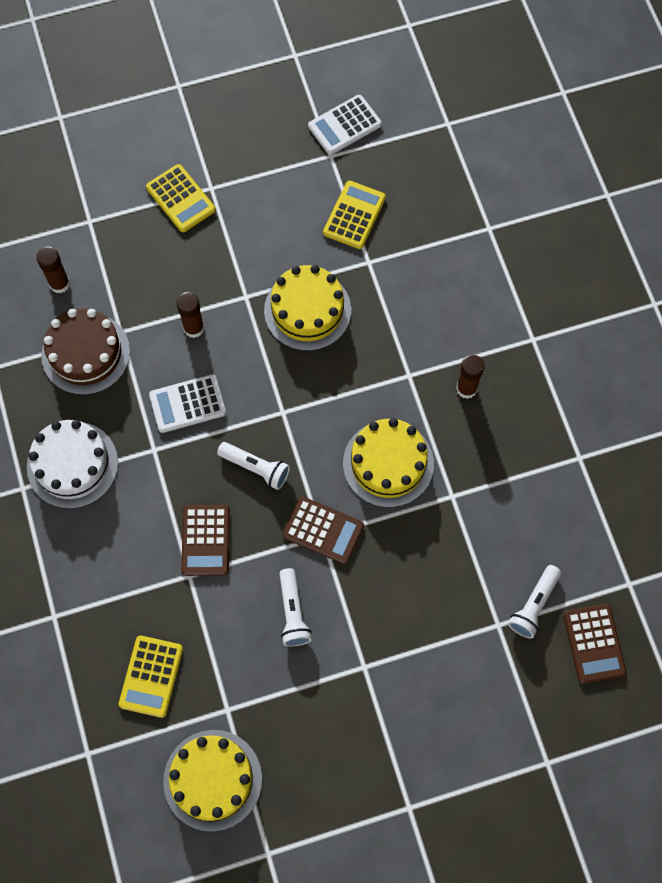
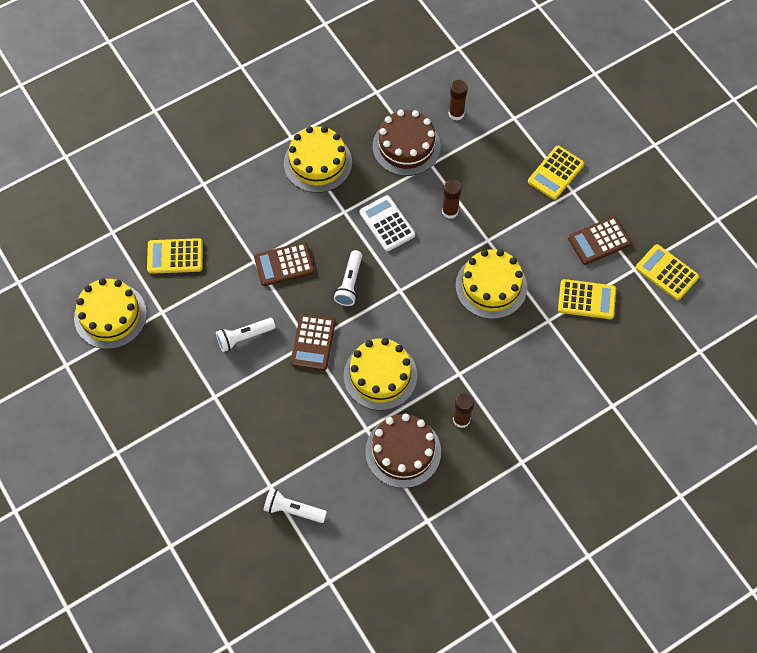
camera: 75 degrees right, 5 degrees down
white cake [27,420,118,509] -> yellow cake [284,126,352,193]
white calculator [308,95,382,155] -> yellow calculator [636,244,699,300]
brown calculator [563,604,626,684] -> brown calculator moved to [568,216,631,265]
none -> brown cake [365,413,441,488]

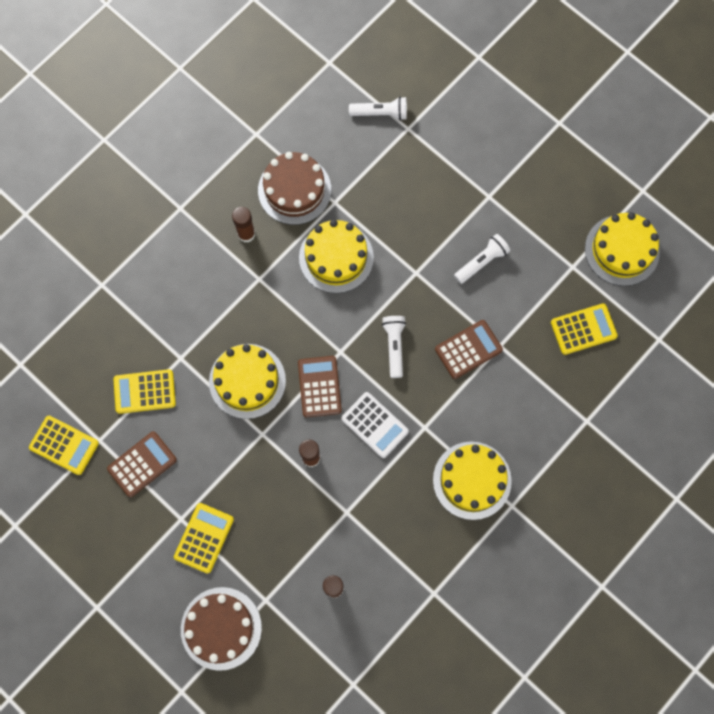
camera: 165 degrees right, 10 degrees up
brown calculator [291,314,336,370] -> brown calculator moved to [298,356,342,418]
brown cake [373,110,441,176] -> brown cake moved to [181,587,262,671]

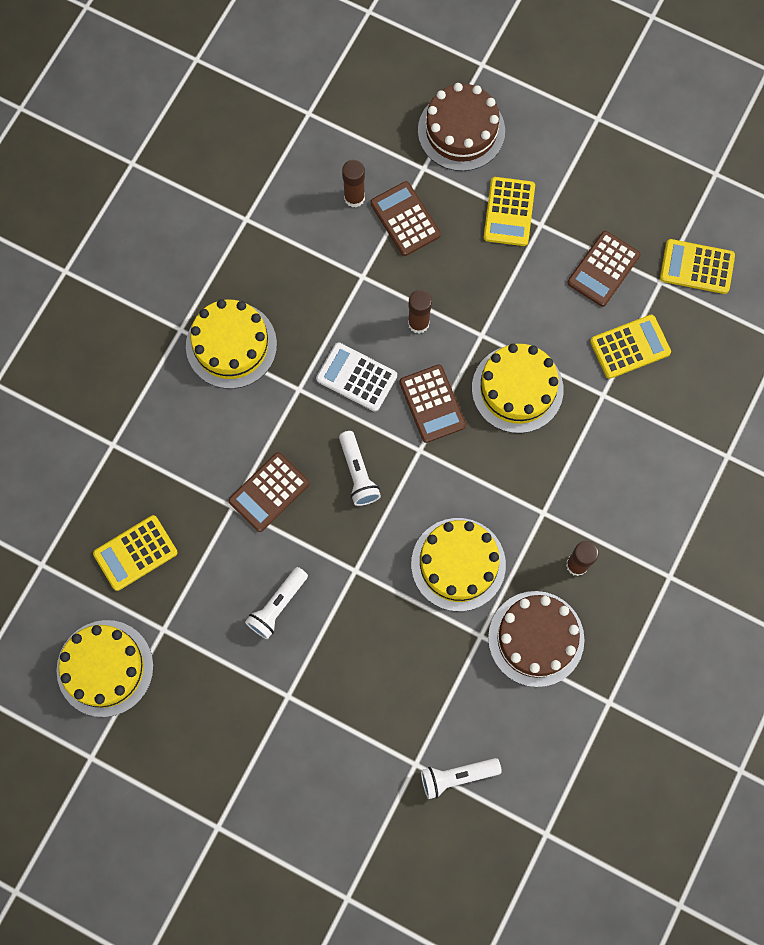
camera: 165 degrees right, 0 degrees up
none -> brown calculator [370,181,441,256]

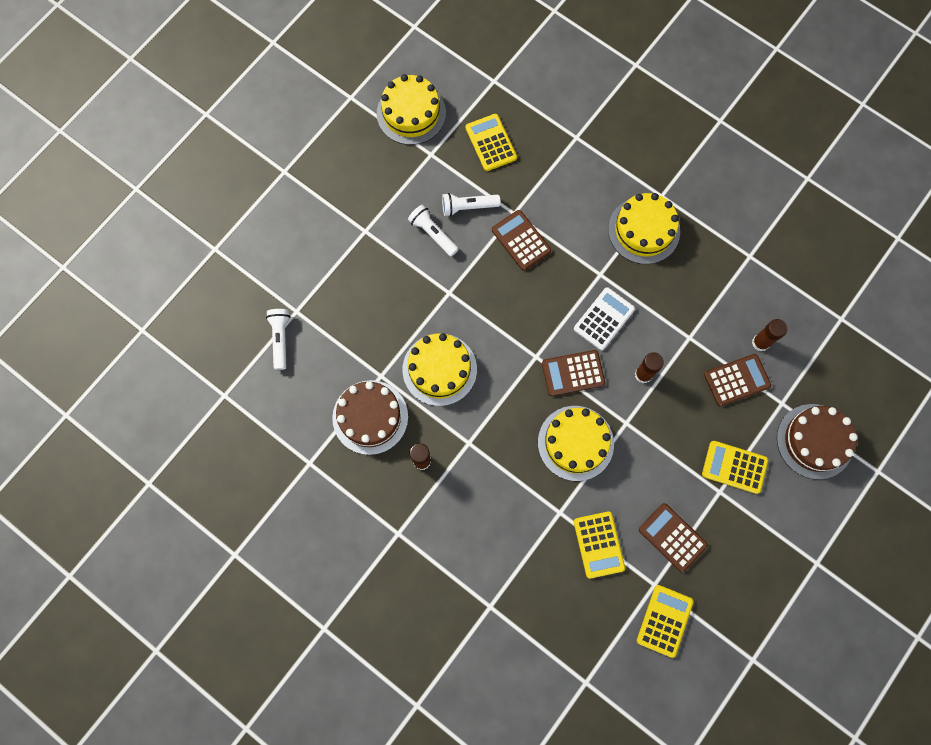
camera: 100 degrees right, 0 degrees up
white flashlight [339,431,381,506] -> white flashlight moved to [442,193,500,216]

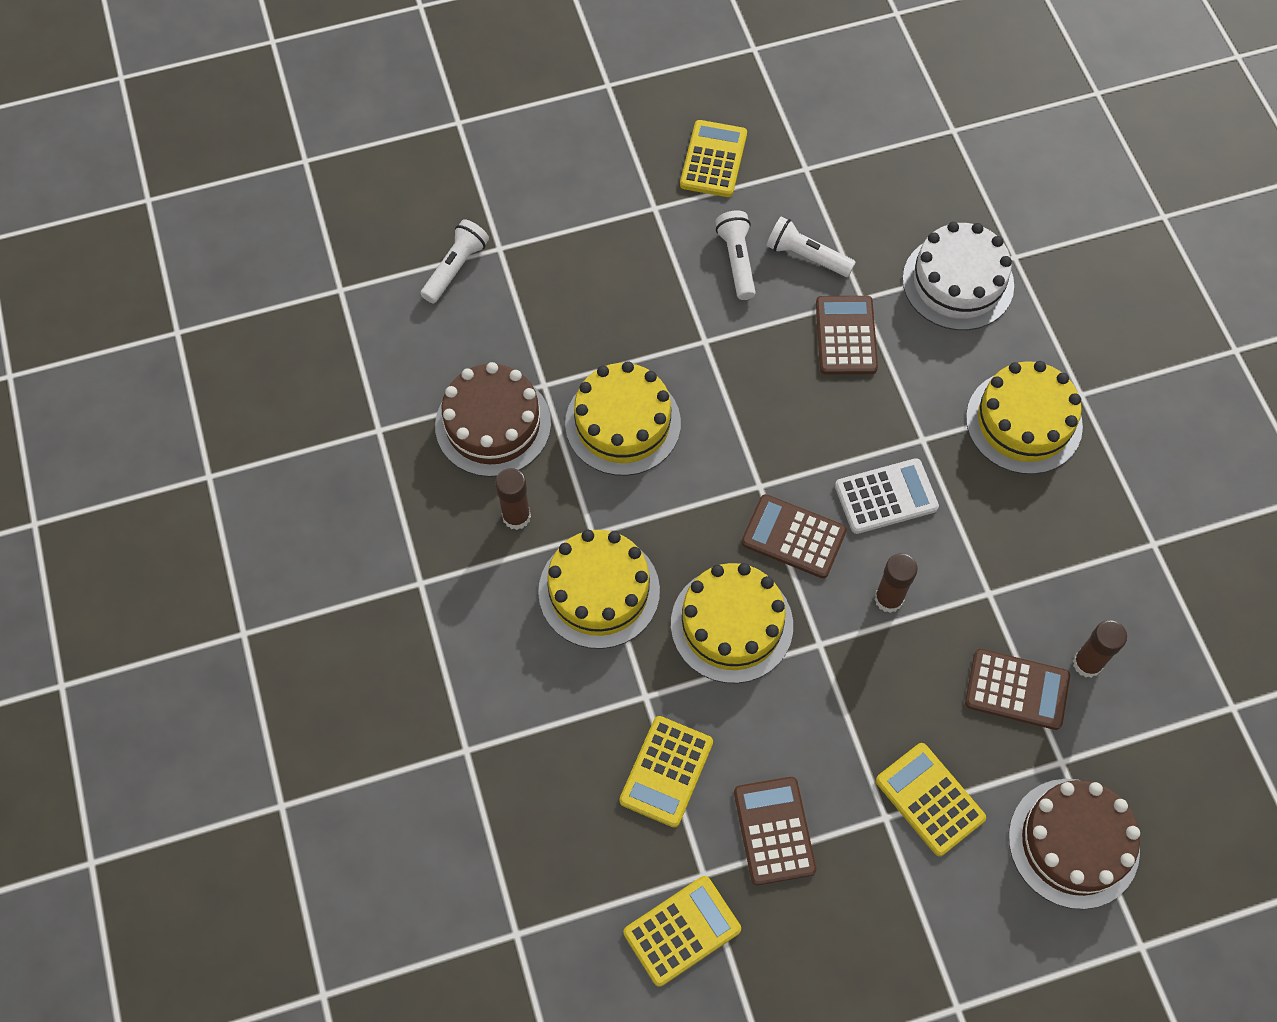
camera: 35 degrees right, 10 degrees down
yellow cake [377,74,446,145] -> yellow cake moved to [538,530,660,649]
yellow calculator [466,114,517,171] -> yellow calculator moved to [680,120,747,197]
none -> white cake [903,222,1014,330]

